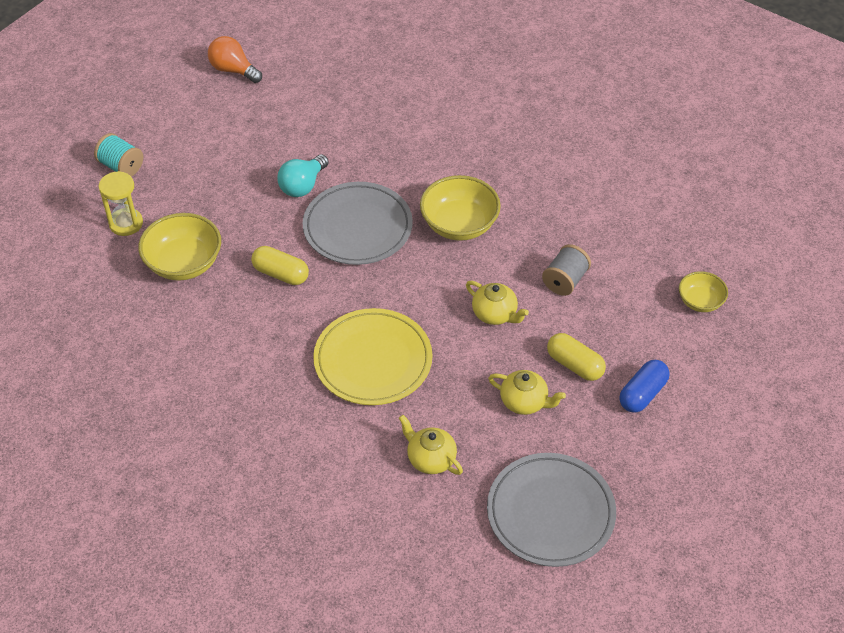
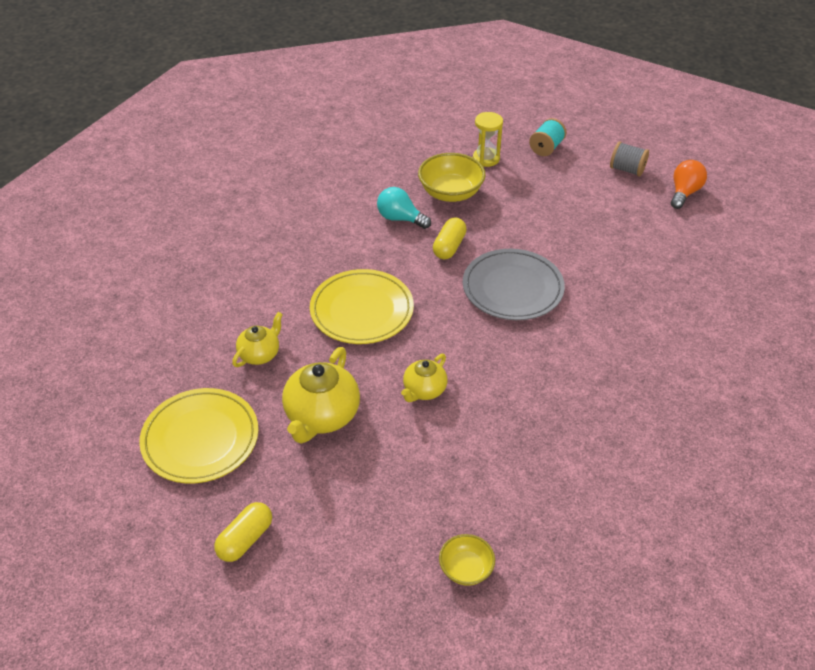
camera: 85 degrees right, 5 degrees down
turquoise light bulb [277,154,329,197] -> turquoise light bulb moved to [377,187,431,229]
yellow bowl [420,175,501,241] -> none
grey plate [487,453,616,567] -> yellow plate [139,388,259,483]
yellow teapot [488,370,566,415] -> yellow teapot [282,347,360,443], size x1.69
grey spool [542,244,591,296] -> grey spool moved to [610,142,649,176]
yellow capsule [547,333,606,381] -> yellow capsule moved to [214,502,272,562]
blue capsule [619,360,670,413] -> none

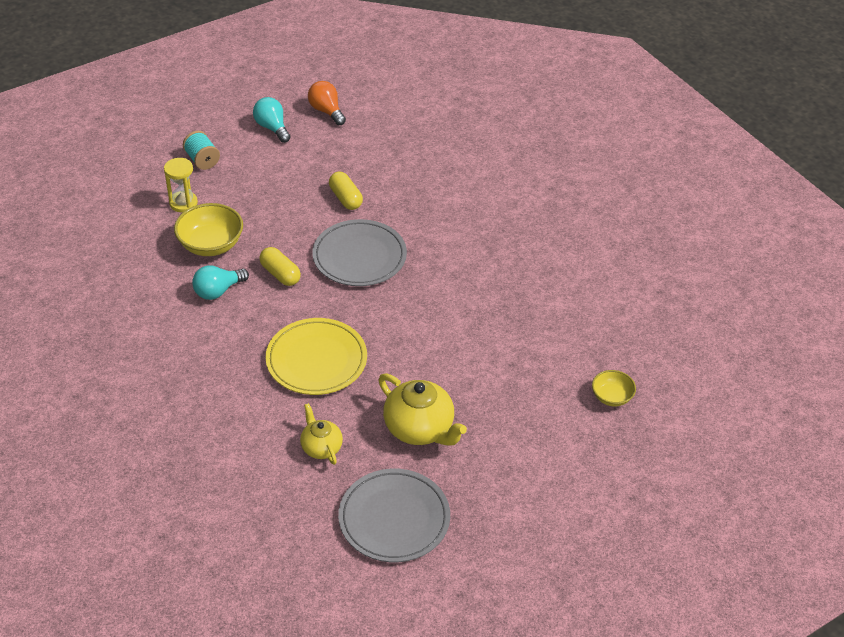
camera: 65 degrees left, 0 degrees up
yellow plate [139,388,259,483] -> grey plate [338,469,450,562]
yellow capsule [214,502,272,562] -> yellow capsule moved to [329,171,363,210]
yellow teapot [401,354,447,402] -> none
grey spool [610,142,649,176] -> turquoise light bulb [253,97,291,143]

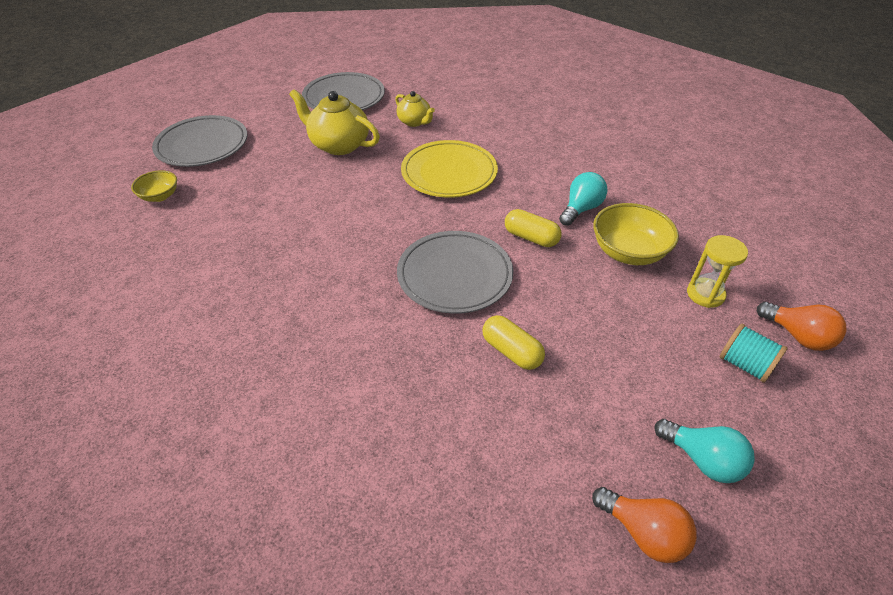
camera: 165 degrees right, 0 degrees up
none -> grey plate [152,115,248,167]
none -> orange light bulb [757,302,847,351]

